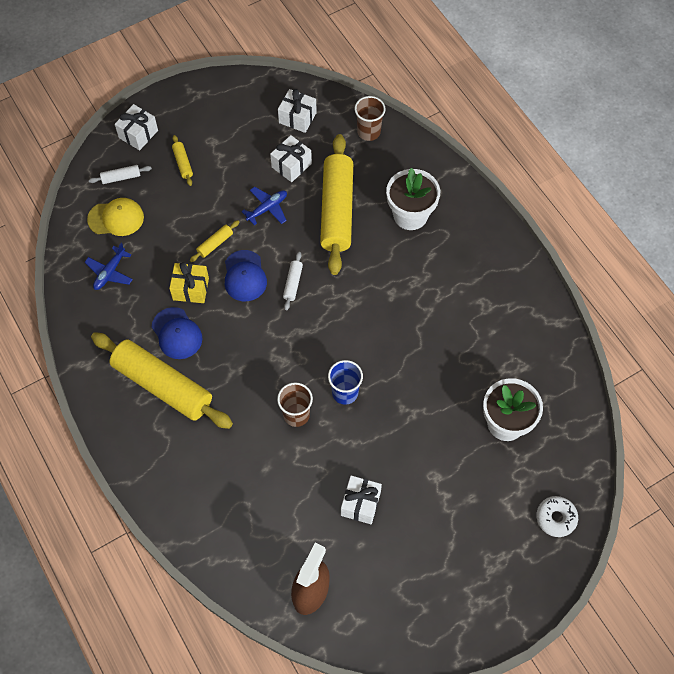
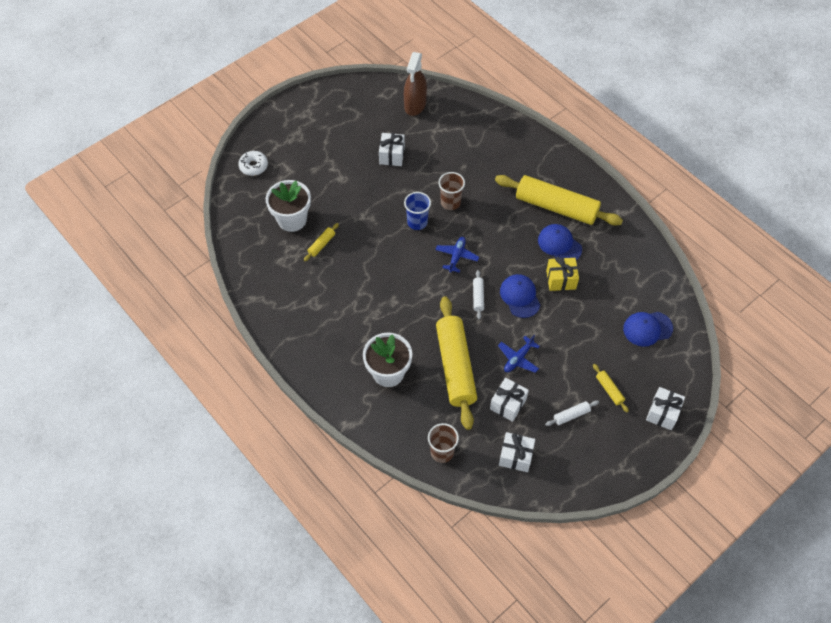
camera: 170 degrees right, 5 degrees down
blue plane [85,243,133,290] -> blue plane moved to [435,237,479,273]
yellow cap [87,198,144,236] -> blue cap [623,312,673,347]
white rolling pin [89,165,152,184] -> white rolling pin moved to [545,400,599,426]
yellow rolling pin [190,220,239,262] -> yellow rolling pin moved to [304,223,339,261]

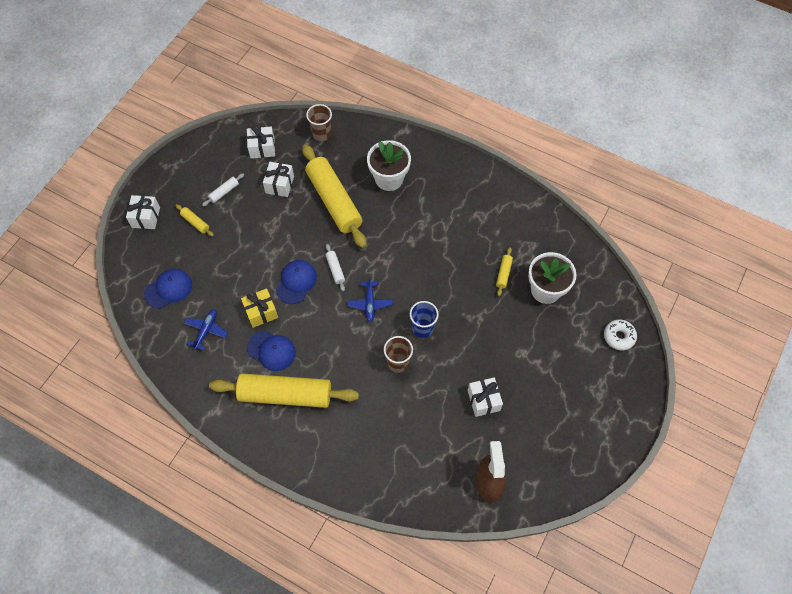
camera: 160 degrees right, 5 degrees up
blue plane [498,335,540,373] -> blue plane moved to [184,310,228,351]
blue cap [500,274,540,318] -> blue cap turned 120 degrees counterclockwise [276,260,317,304]

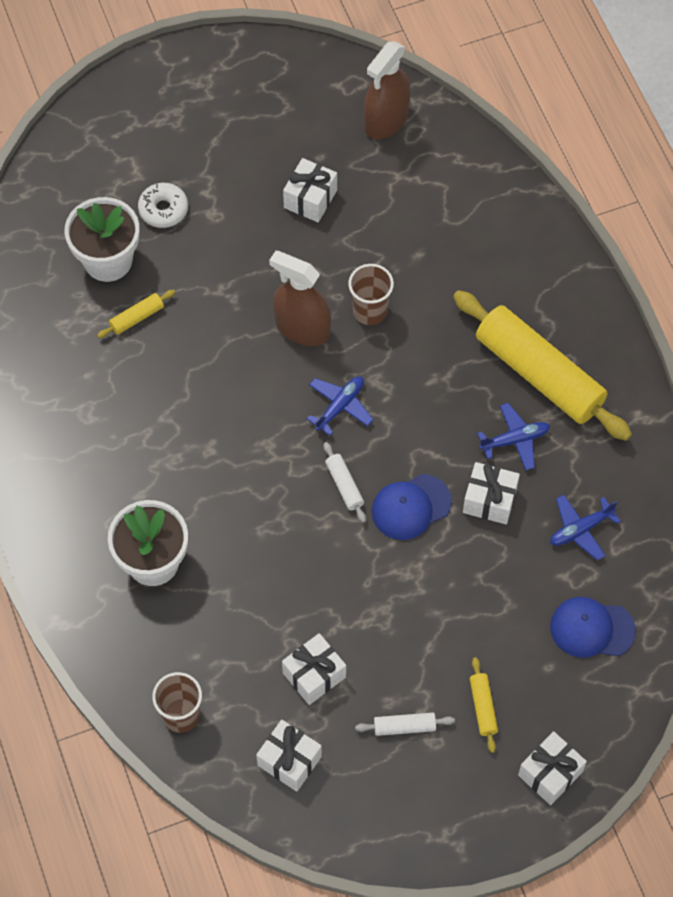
camera: 140 degrees left, 0 degrees up
yellow gift [241,288,278,328] -> white gift [463,462,520,524]
blue cap [247,330,296,371] -> blue plane [477,403,550,470]
yellow rolling pin [302,144,366,248] -> none
white rolling pin [326,244,345,291] -> white rolling pin turned 45 degrees counterclockwise [324,442,366,523]
blue cup [410,301,439,338] -> brown spray bottle [269,251,331,346]
white donut [604,320,637,350] -> white donut moved to [138,183,188,228]

